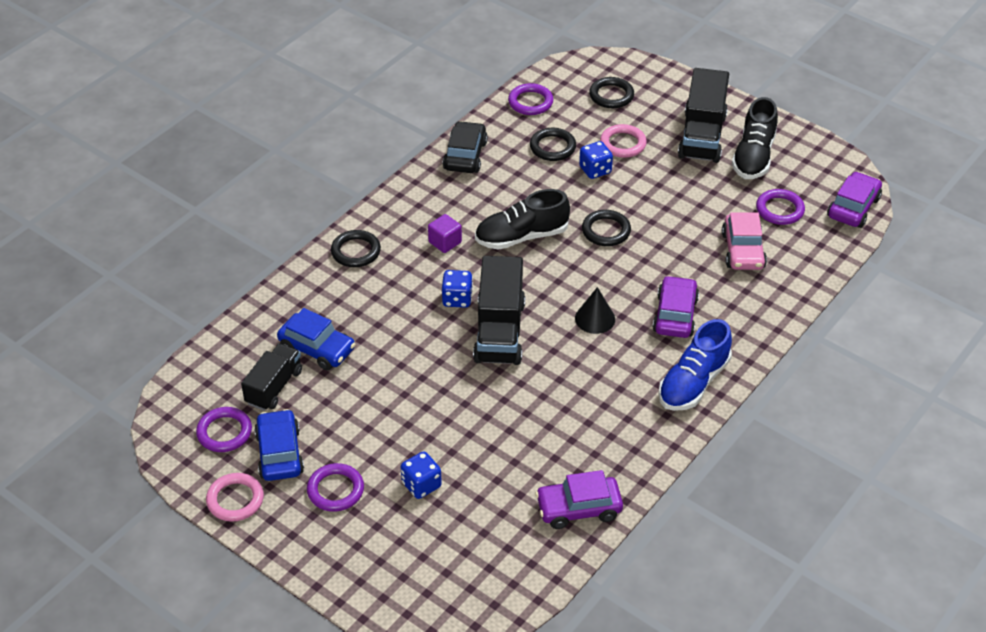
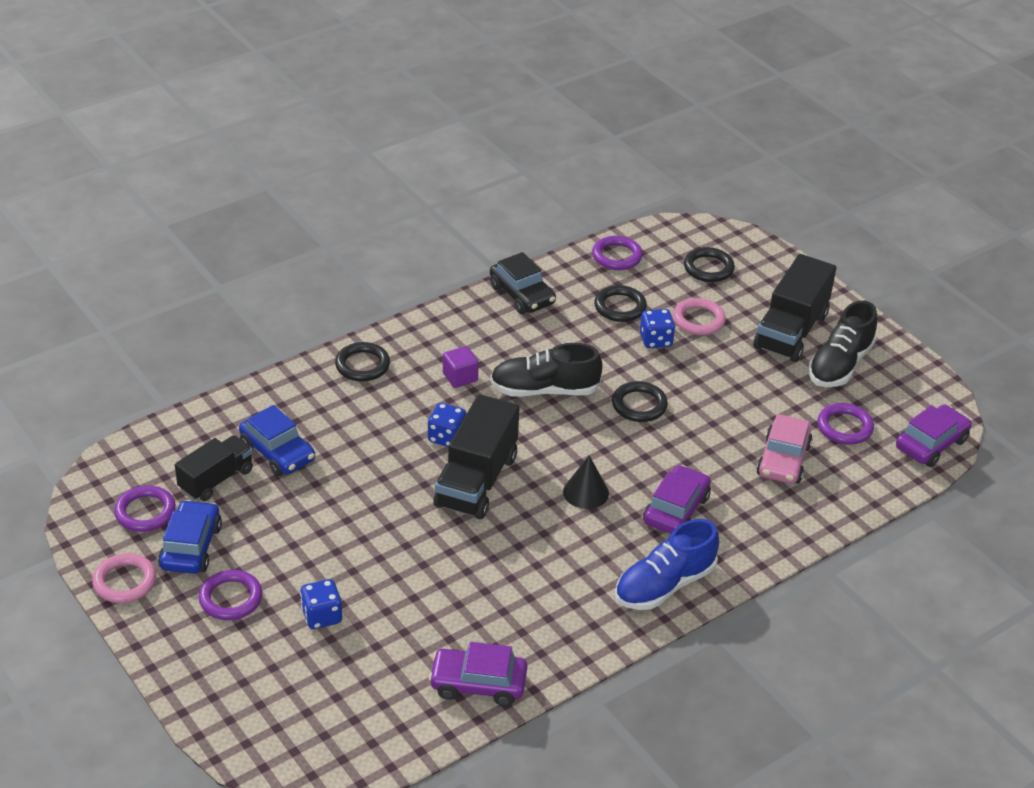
camera: 15 degrees right, 5 degrees down
black car [443,121,488,173] -> black car turned 120 degrees clockwise [490,252,556,314]

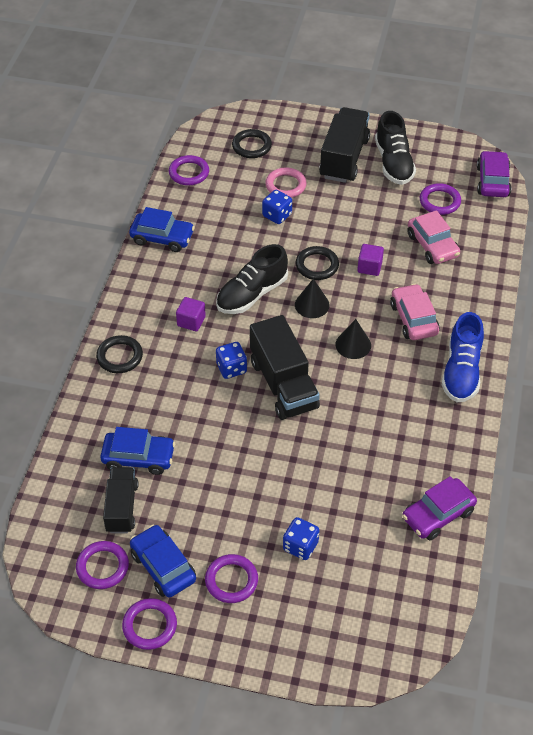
camera: 40 degrees left, 10 degrees up
pink ring [92,553,156,603] -> purple ring [122,598,177,650]
black car [490,252,556,314] -> blue car [129,207,195,252]
black ring [594,285,647,322] -> none
purple car [643,465,711,534] -> pink car [390,284,439,340]
black truck [753,254,837,362] -> black truck turned 150 degrees counterclockwise [319,107,370,183]
none -> black cone [295,278,330,318]
none -> purple cube [357,244,384,276]

